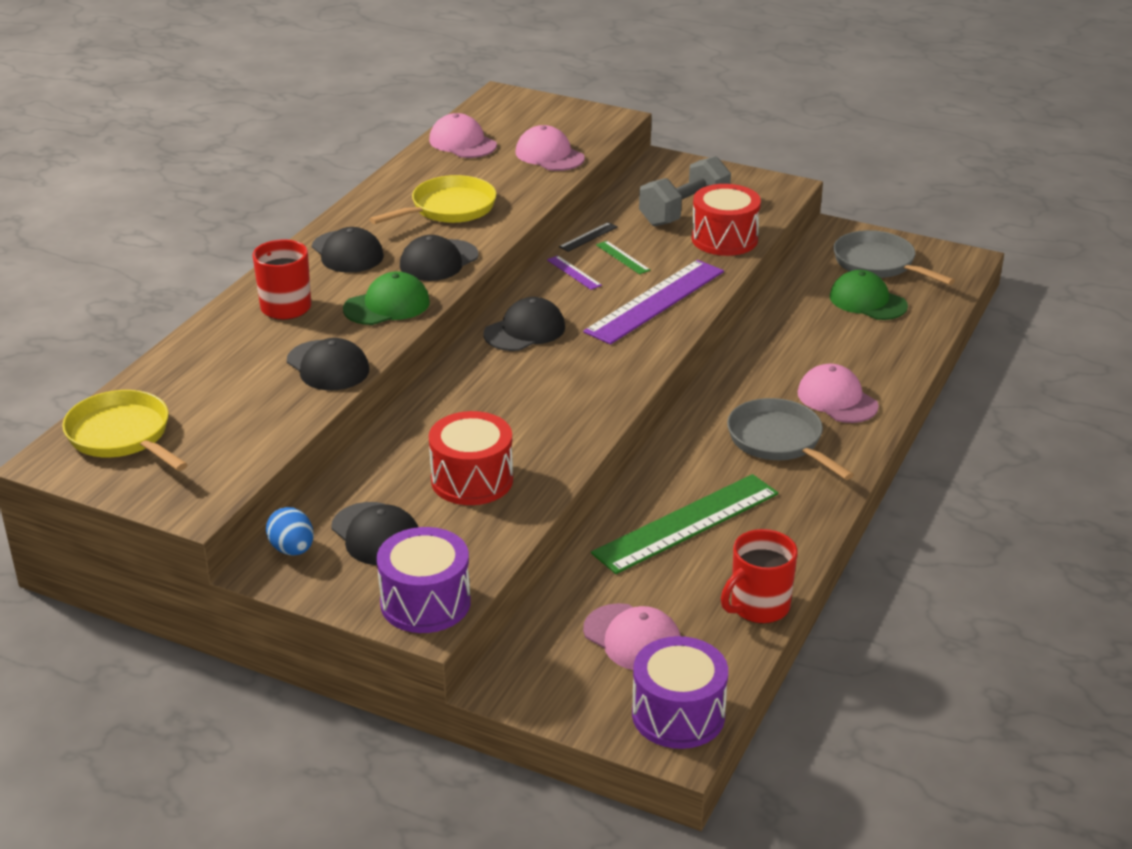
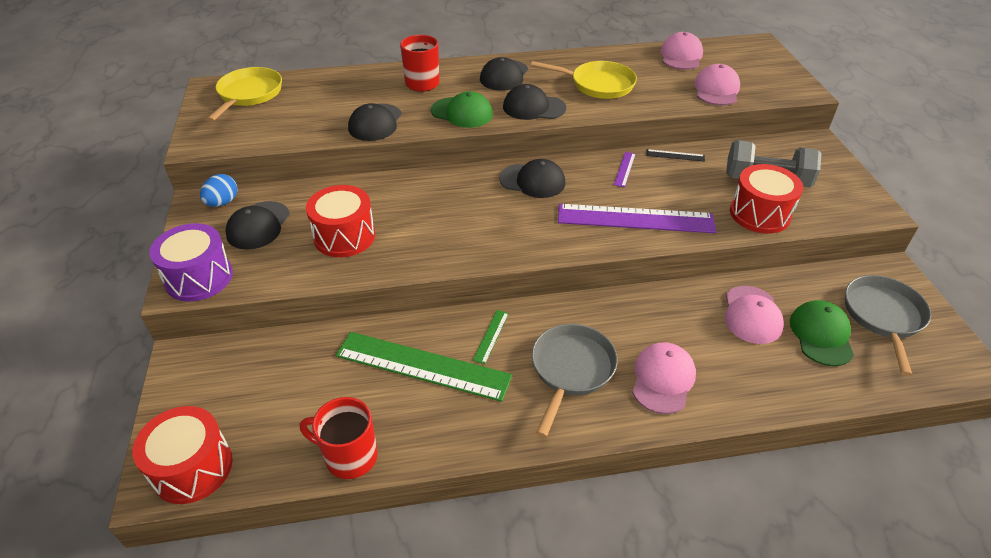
camera: 55 degrees right, 10 degrees up
pink cap [583,603,681,670] -> pink cap moved to [724,286,784,344]
green ruler [596,241,650,274] -> green ruler moved to [473,310,509,364]
purple drum [632,636,728,749] -> red drum [132,406,233,504]

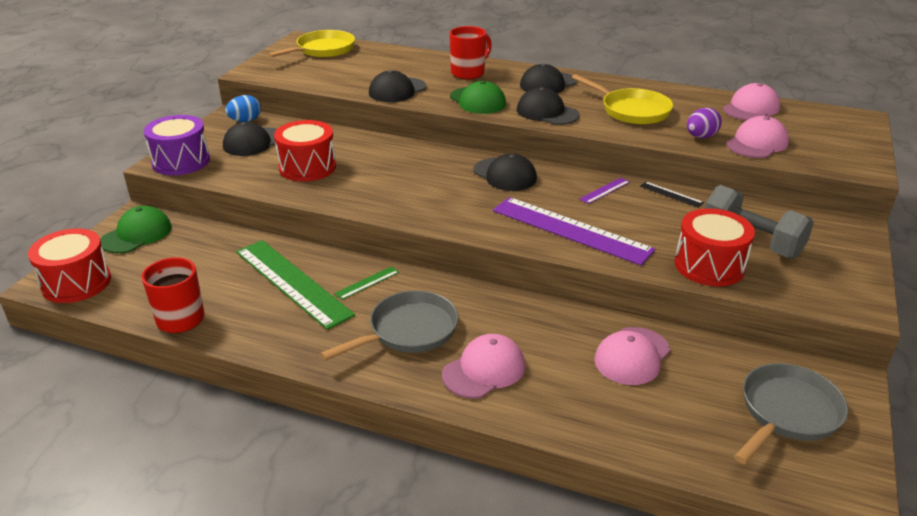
camera: 30 degrees right, 10 degrees down
green cap [790,300,854,366] -> green cap moved to [100,206,172,253]
none -> purple egg [687,107,722,138]

